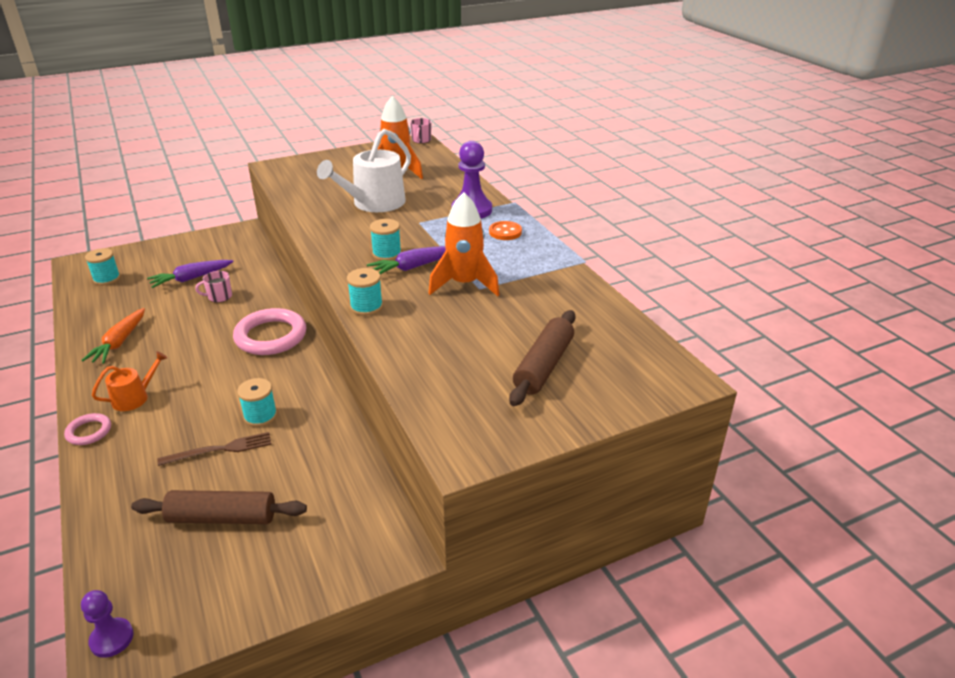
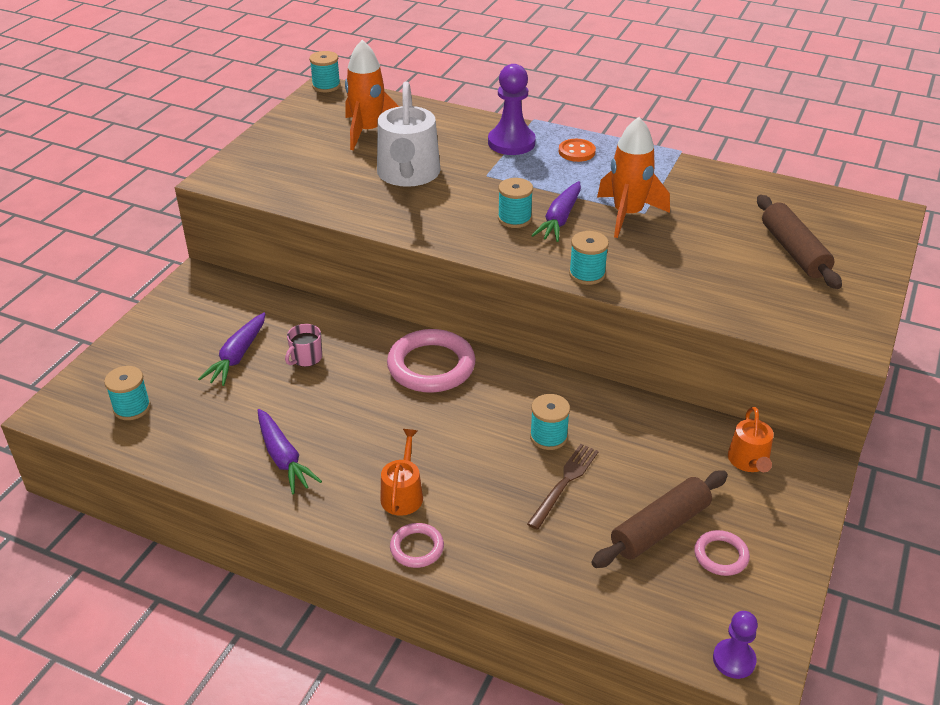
camera: 40 degrees left, 5 degrees up
orange carrot [81,308,145,364] -> purple carrot [257,409,322,494]
pink mug [410,118,431,143] -> turquoise spool [309,51,341,92]
none -> pink ring [694,530,750,576]
none -> orange watering can [728,407,774,472]

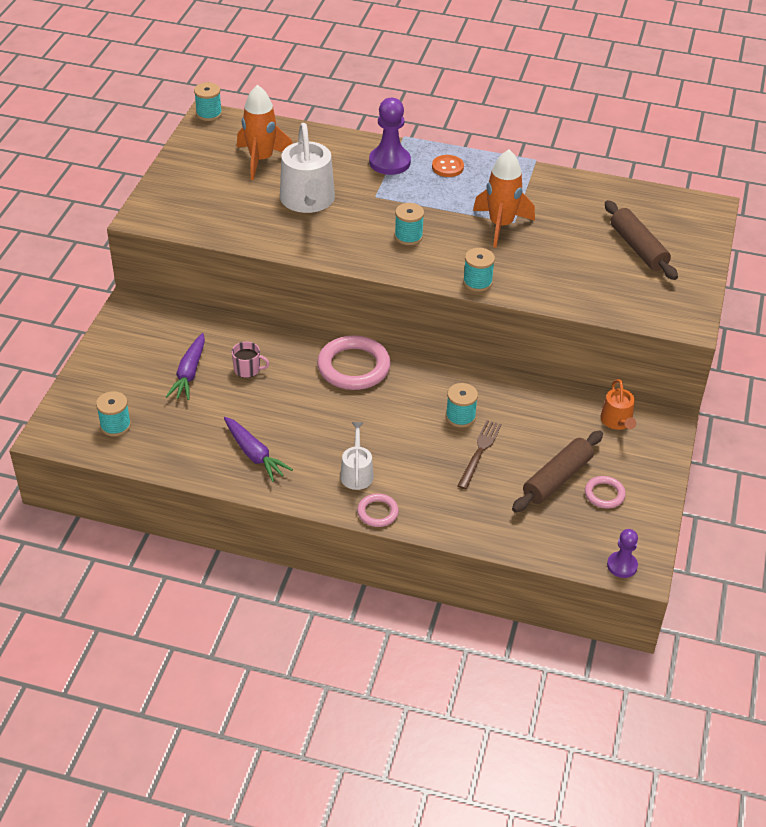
camera: 10 degrees left, 5 degrees up
pink mug [285,324,322,367] -> pink mug turned 105 degrees counterclockwise [231,342,270,378]
orange watering can [380,429,423,516] -> white watering can [340,422,374,490]
purple carrot [531,181,581,242] -> none

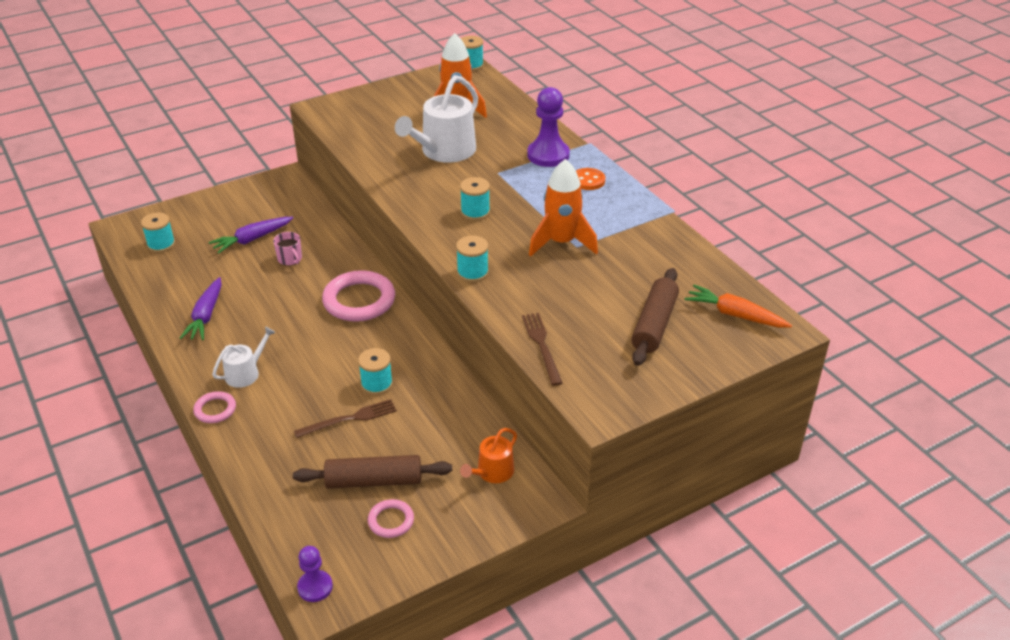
camera: 45 degrees right, 5 degrees down
none -> brown fork [522,313,562,386]
none -> orange carrot [684,285,792,328]

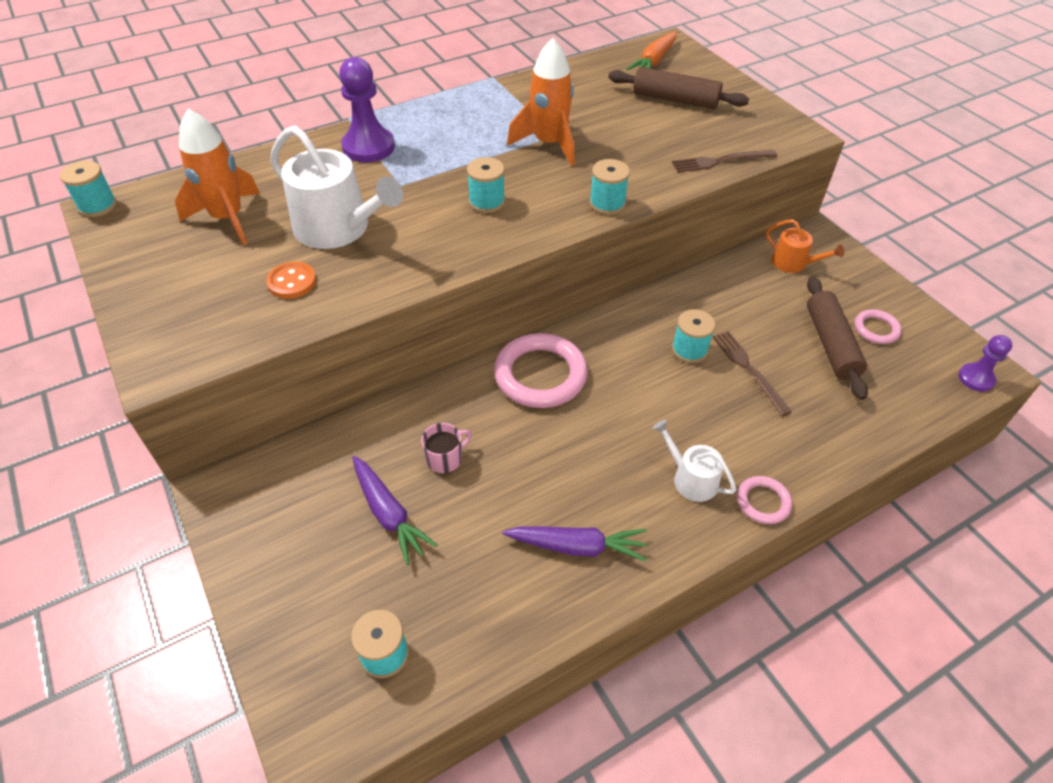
camera: 90 degrees left, 10 degrees up
orange button [576,168,605,190] -> orange button moved to [266,262,316,299]

